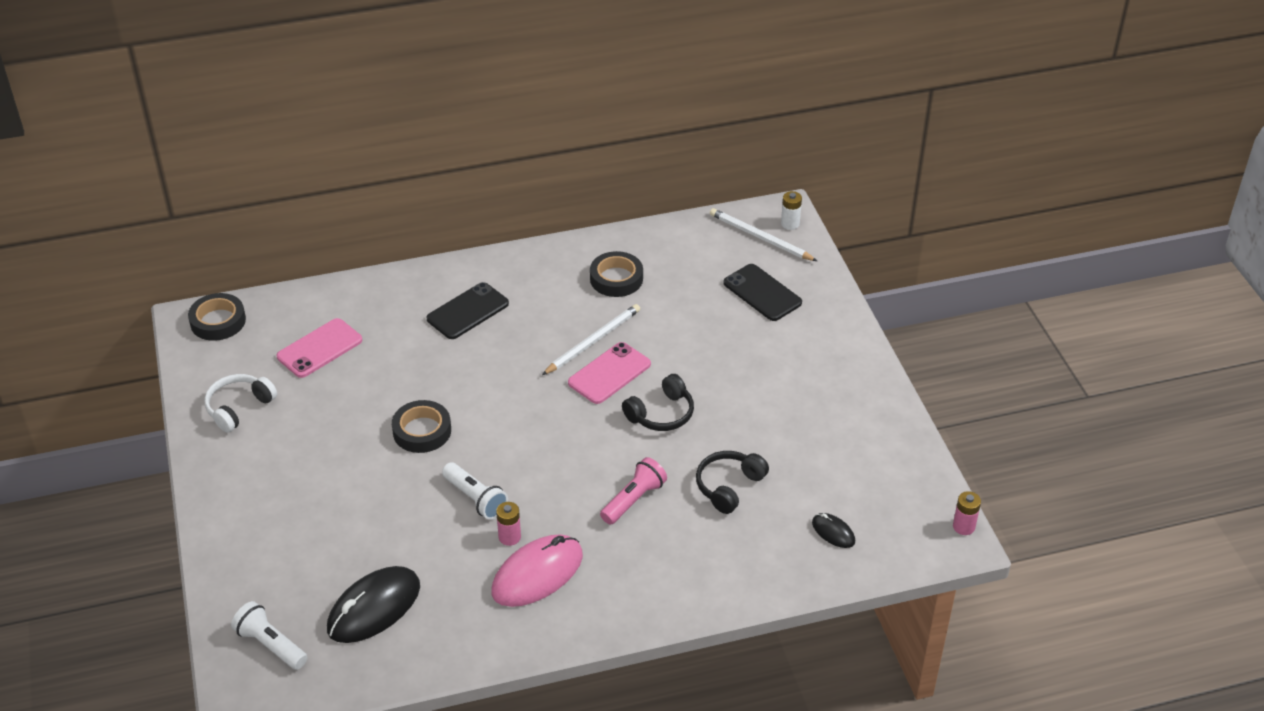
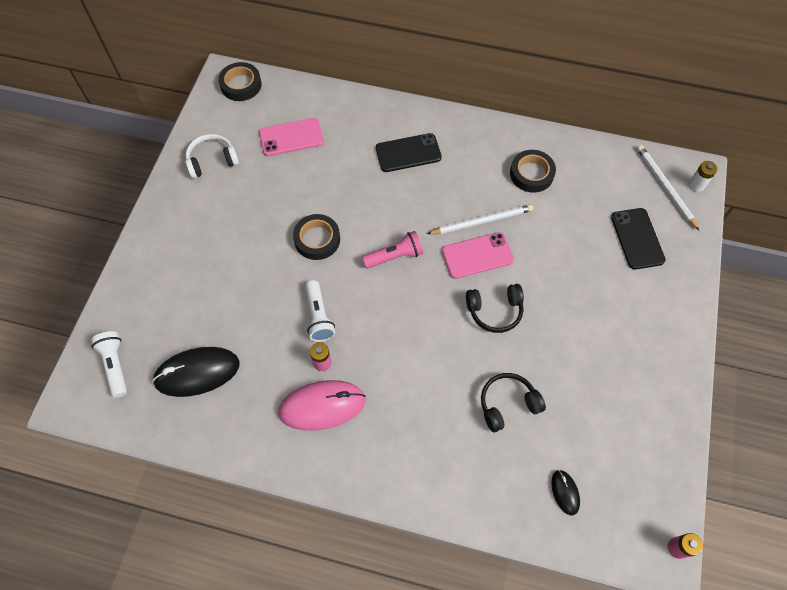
camera: 30 degrees right, 20 degrees up
pink flashlight [600,457,667,525] -> pink flashlight moved to [362,231,423,269]

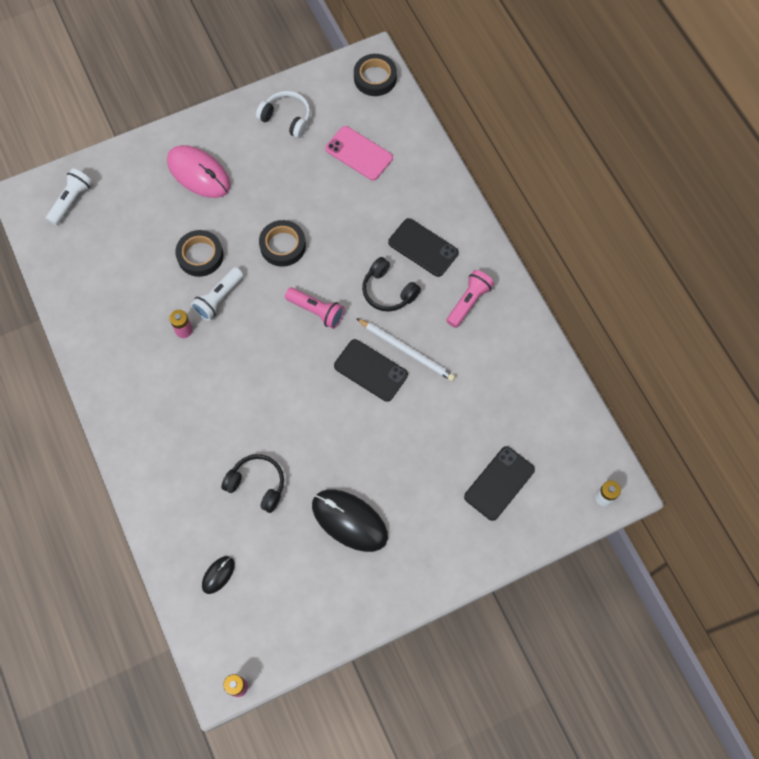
camera: 50 degrees right, 5 degrees up
black mouse [152,347,240,397] -> black mouse moved to [312,489,388,552]
pink mouse [278,380,366,431] -> pink mouse moved to [167,145,231,198]
pink phone [442,232,514,279] -> black phone [334,339,408,402]
black headphones [466,284,524,333] -> black headphones moved to [362,257,421,312]
black tape [510,150,556,193] -> black tape moved to [175,230,223,277]
white pencil [637,145,699,230] -> none
none -> pink flashlight [446,270,494,328]

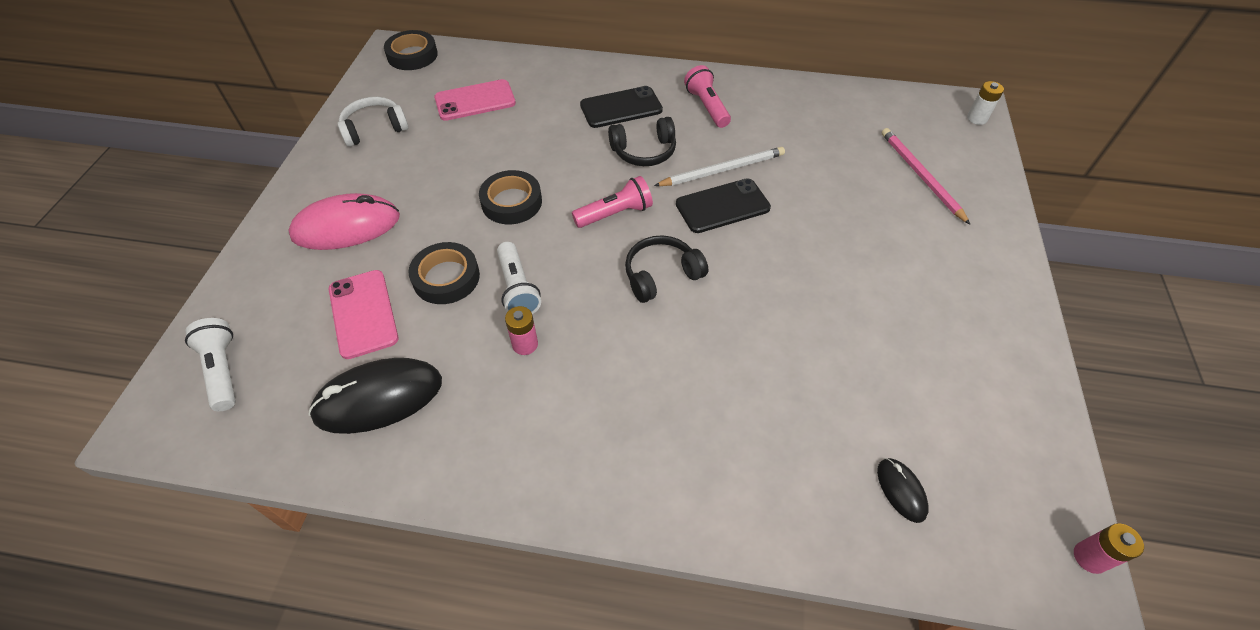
camera: 55 degrees left, 15 degrees down
black headphones [221,454,284,513] -> black headphones moved to [625,235,708,303]
black mouse [312,489,388,552] -> black mouse moved to [308,358,442,434]
black phone [464,446,535,521] -> pink pencil [882,128,971,225]
none -> pink phone [329,270,398,359]

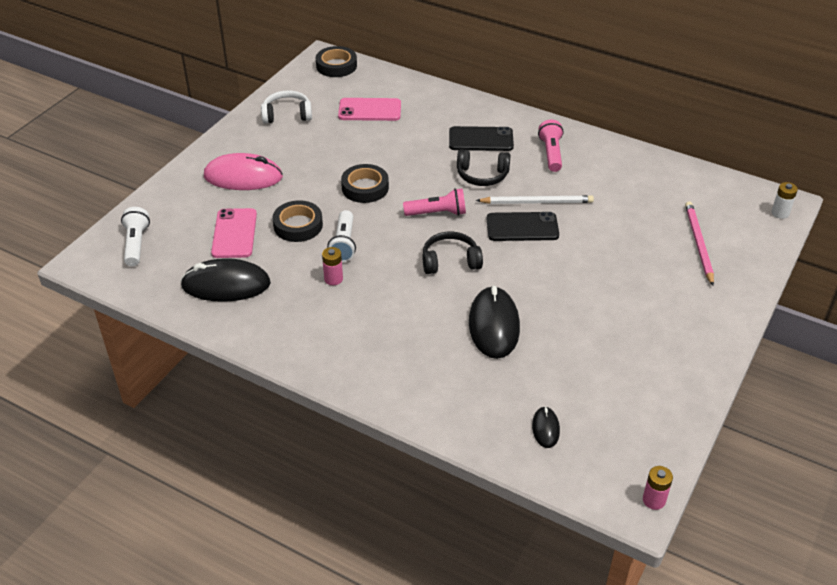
camera: 20 degrees right, 10 degrees down
none -> black mouse [469,286,520,359]

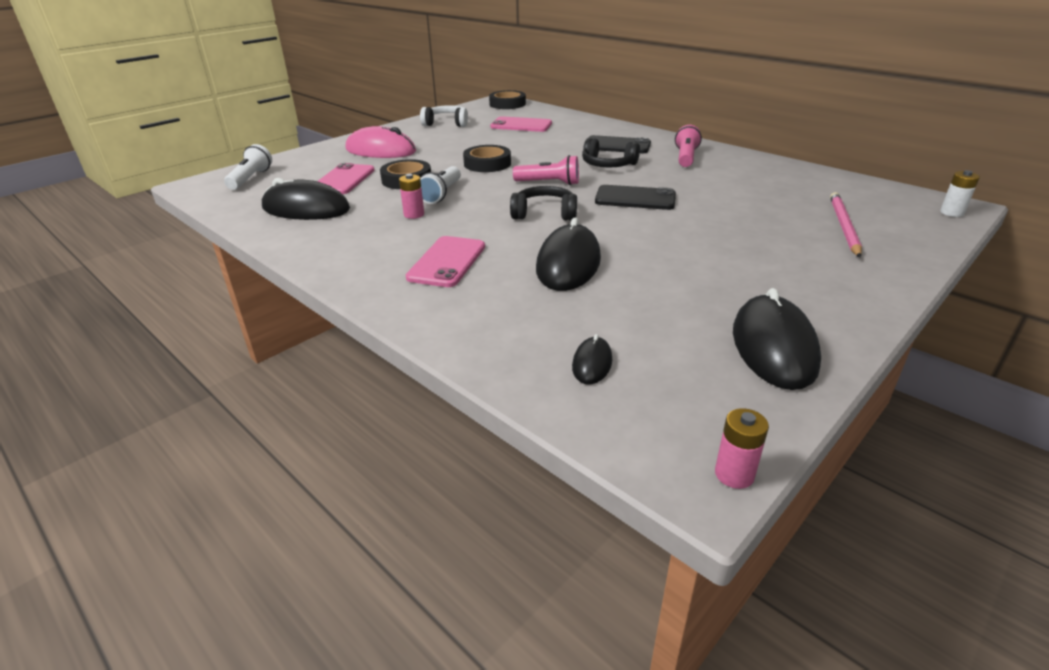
camera: 15 degrees right, 10 degrees down
white pencil [476,195,594,204] -> none
none -> pink phone [406,236,485,287]
none -> black mouse [733,288,821,390]

